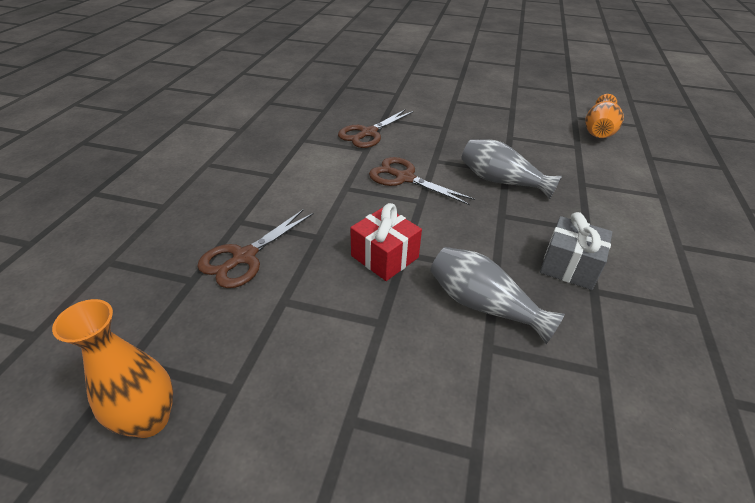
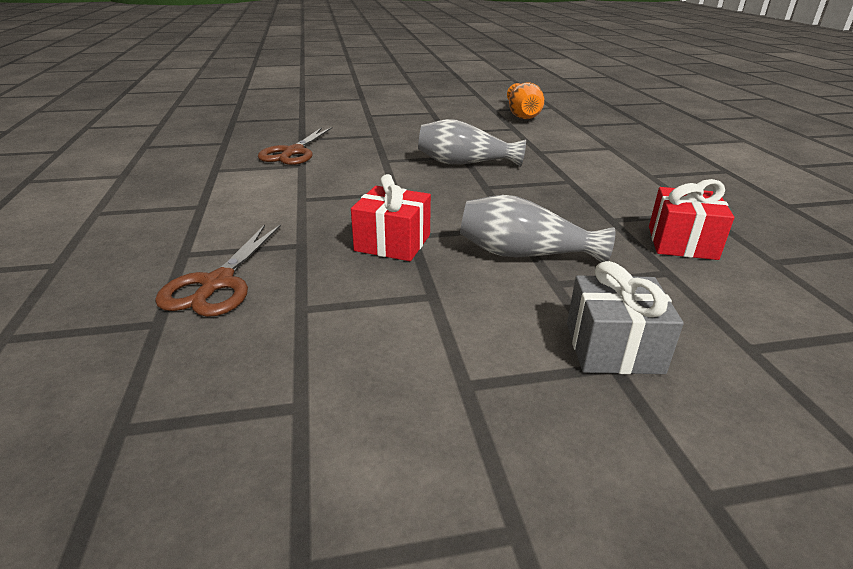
camera: 25 degrees left, 10 degrees down
orange vase [52,299,173,438] -> none
brown scissors [369,157,475,205] -> none
grey gift [540,212,612,290] -> grey gift moved to [567,261,684,374]
none -> red gift [649,179,734,260]

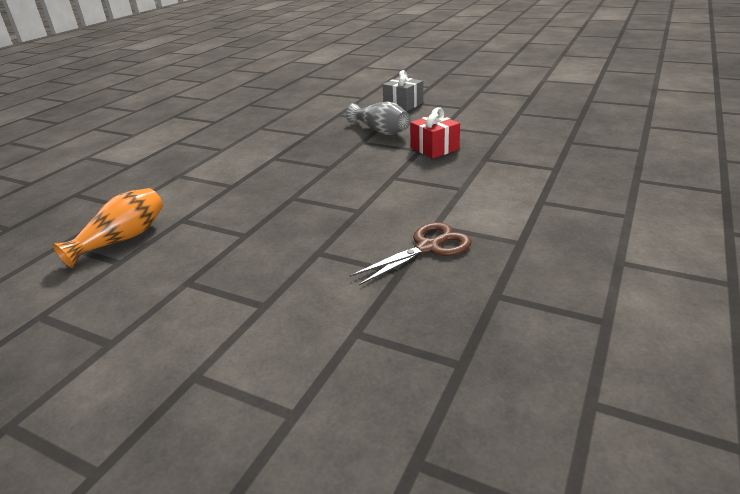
camera: 140 degrees left, 0 degrees up
brown scissors [155,224,281,317] -> none
grey vase [418,119,526,167] -> none
red gift [649,179,734,260] -> none

